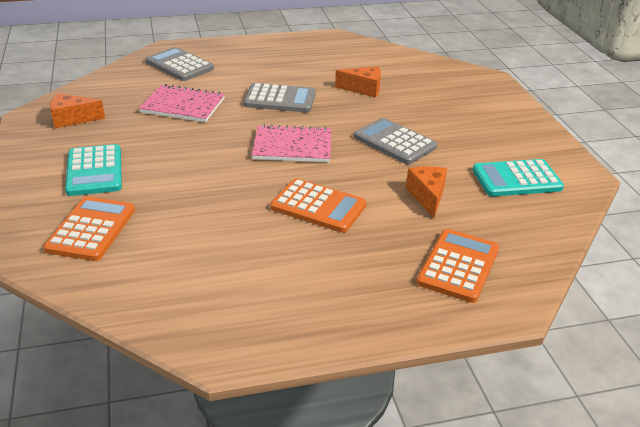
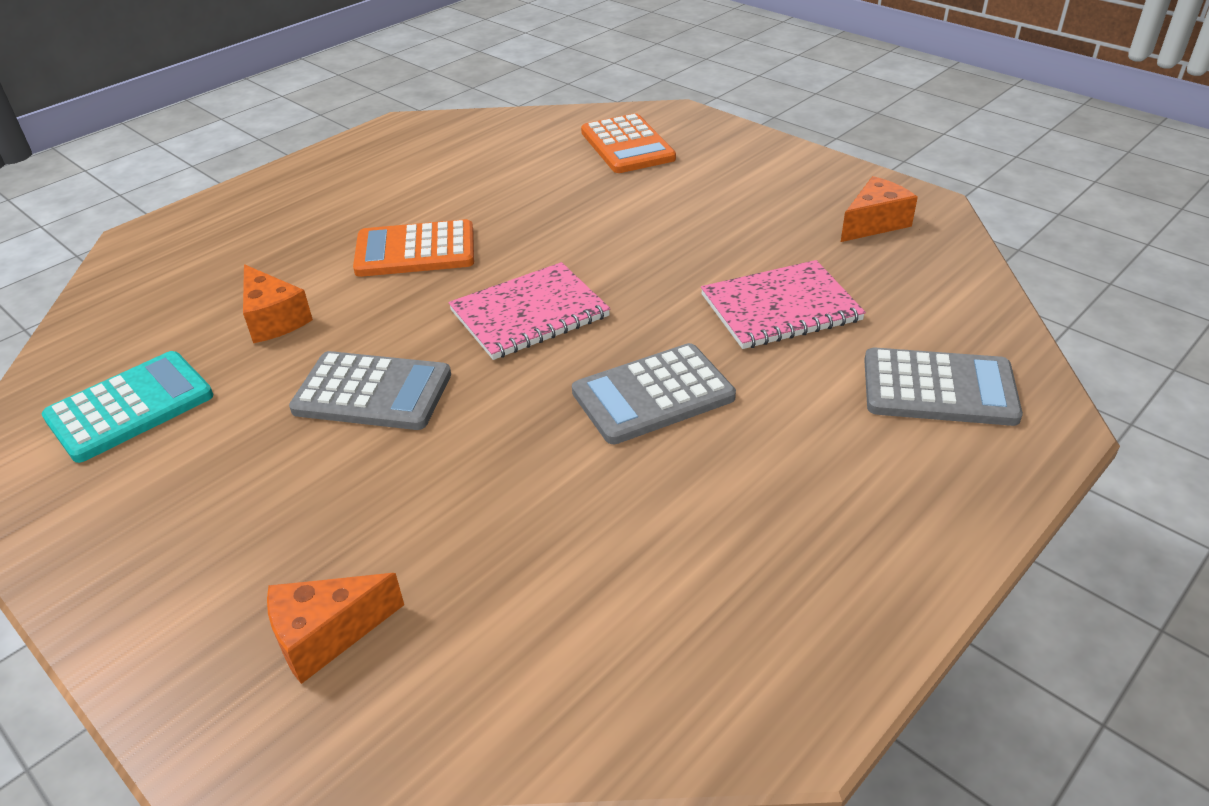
camera: 150 degrees right, 5 degrees up
turquoise calculator [65,144,122,196] -> none
orange cheese [335,67,381,98] -> orange cheese moved to [267,573,404,684]
orange calculator [417,229,499,303] -> none

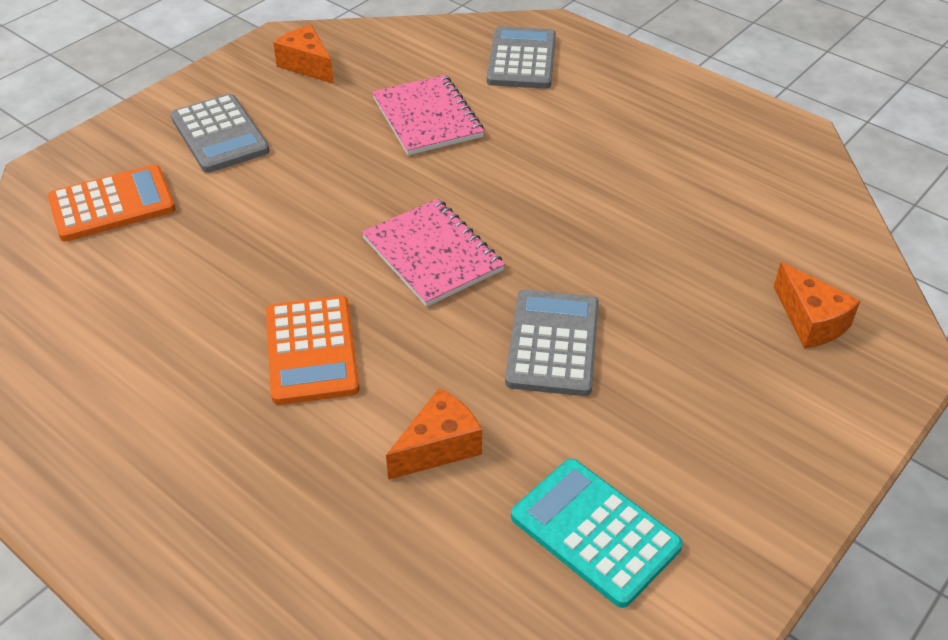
camera: 95 degrees left, 5 degrees up
grey calculator [572,343,736,444] -> grey calculator moved to [171,94,270,173]

